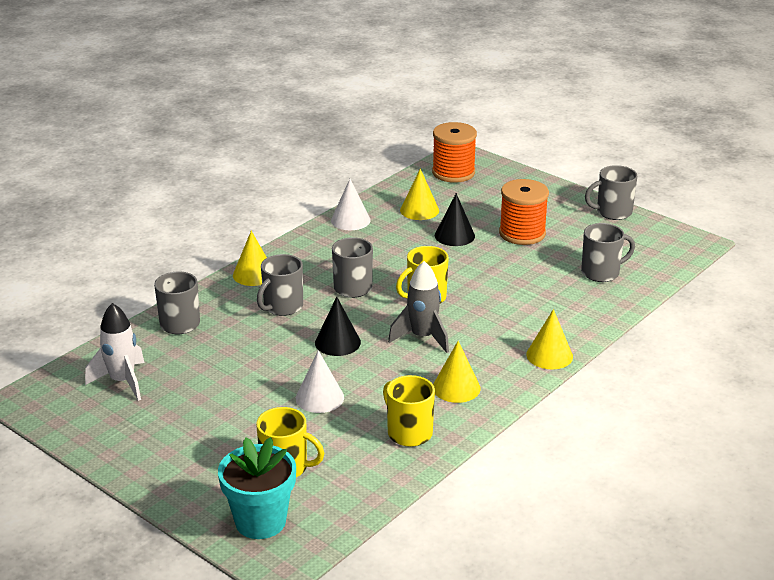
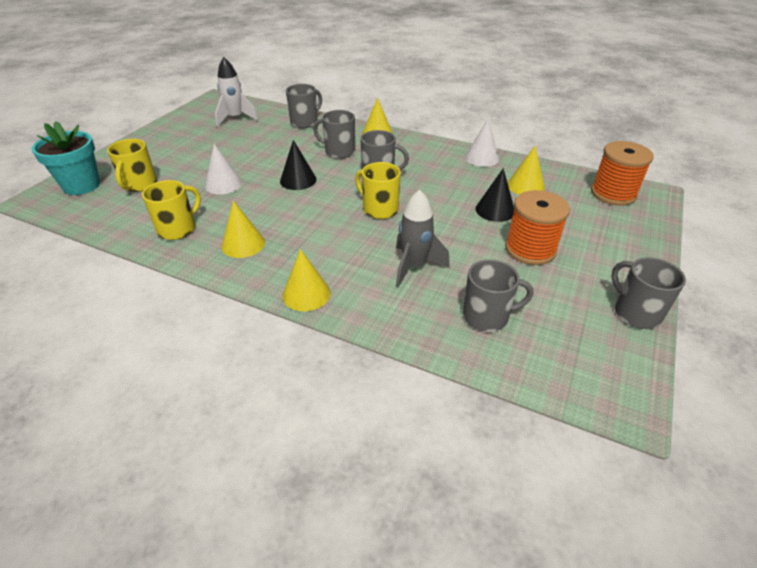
camera: 75 degrees right, 10 degrees up
grey rocket [388,261,449,353] -> grey rocket moved to [396,190,450,287]
grey mug [581,223,635,282] -> grey mug turned 60 degrees counterclockwise [463,259,533,332]

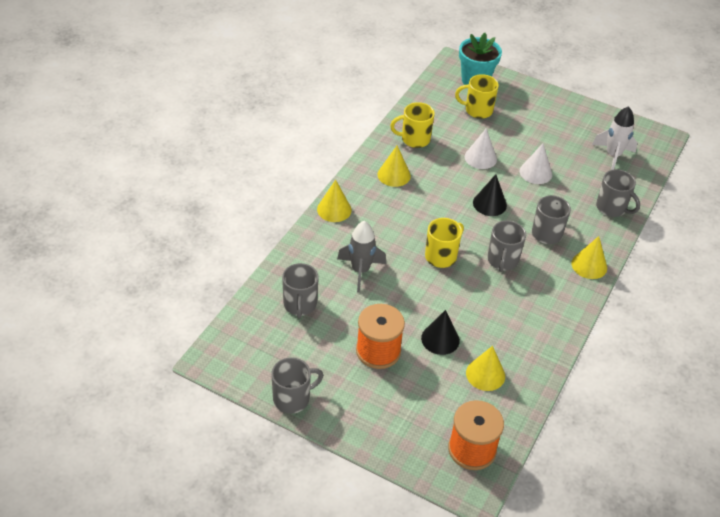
camera: 90 degrees right, 5 degrees up
yellow mug [142,180,201,240] -> yellow mug turned 135 degrees clockwise [390,102,435,148]
white cone [465,120,499,167] -> white cone moved to [520,143,552,184]

